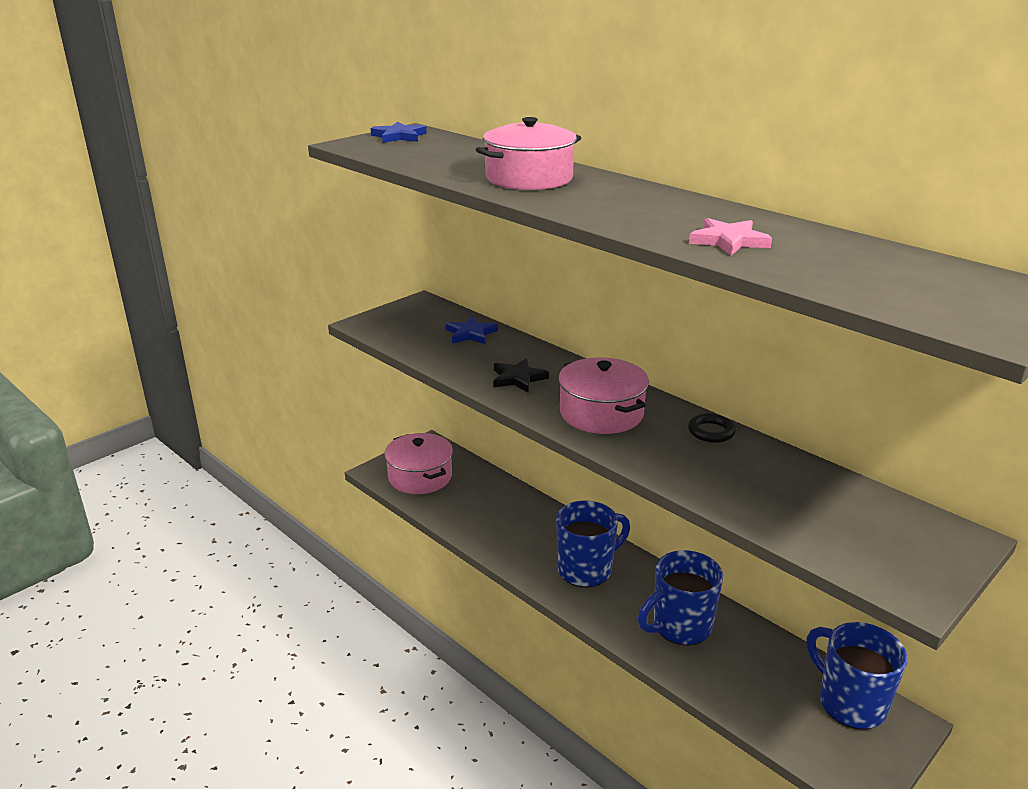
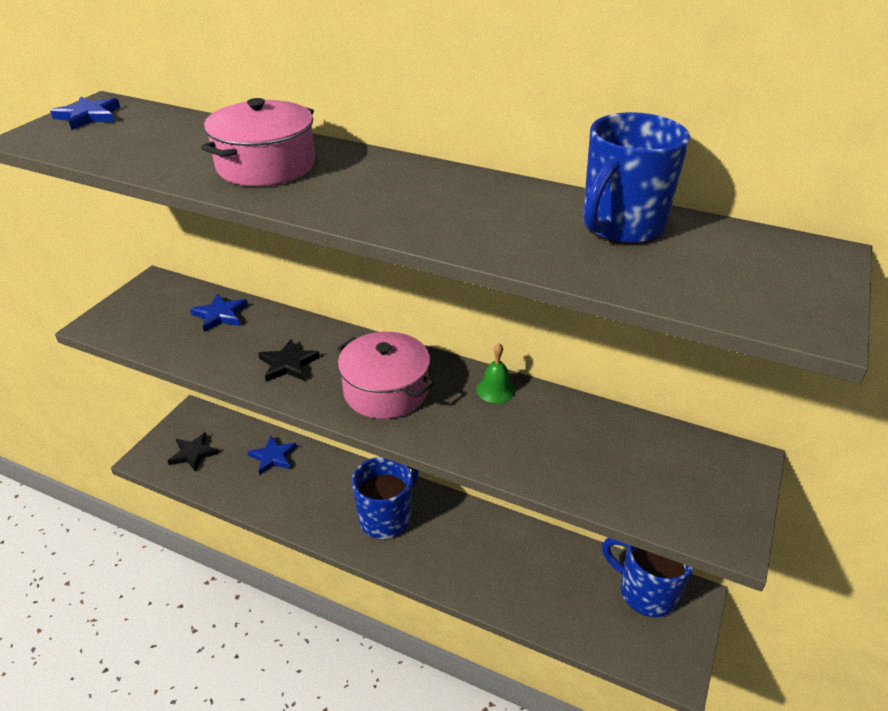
camera: 20 degrees left, 10 degrees up
pink pot [384,433,453,494] -> black star [168,432,219,472]
blue mug [638,550,723,646] -> blue mug moved to [583,112,690,245]
black ring [688,414,736,443] -> green bell [476,343,516,403]
pink star [689,218,772,256] -> none
none -> blue star [248,436,297,475]

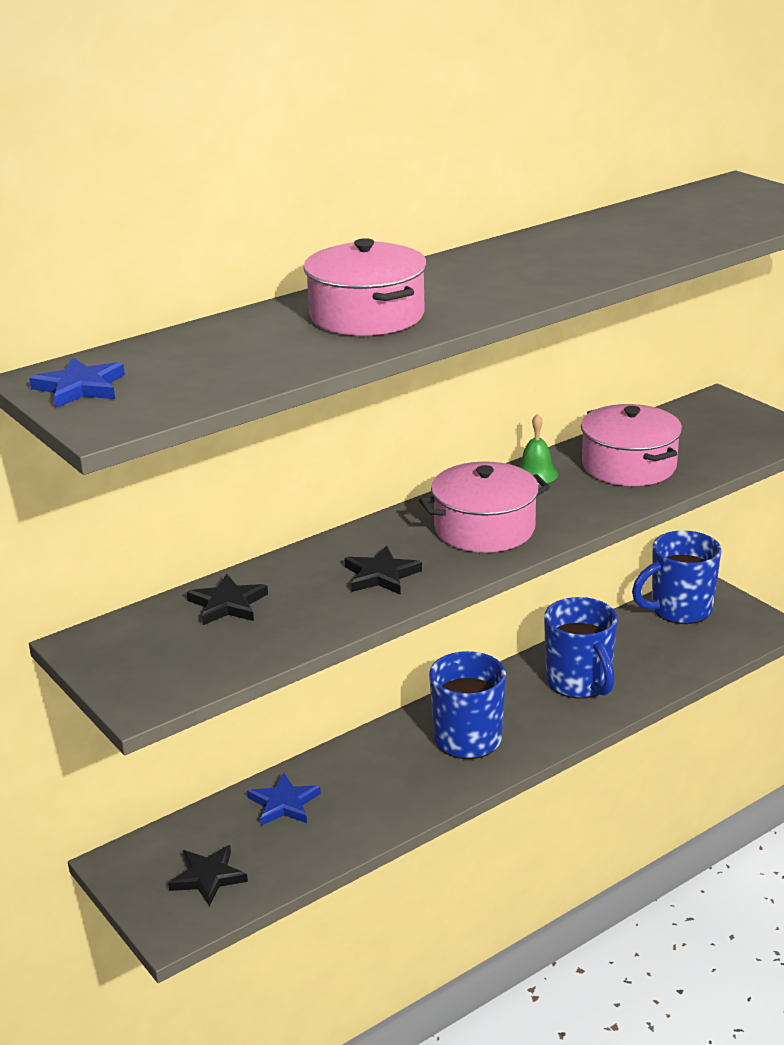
camera: 60 degrees left, 10 degrees down
blue star [190,294,248,332] -> black star [187,574,268,625]
blue mug [583,112,690,245] -> blue mug moved to [544,597,618,699]
none -> pink pot [581,404,682,486]

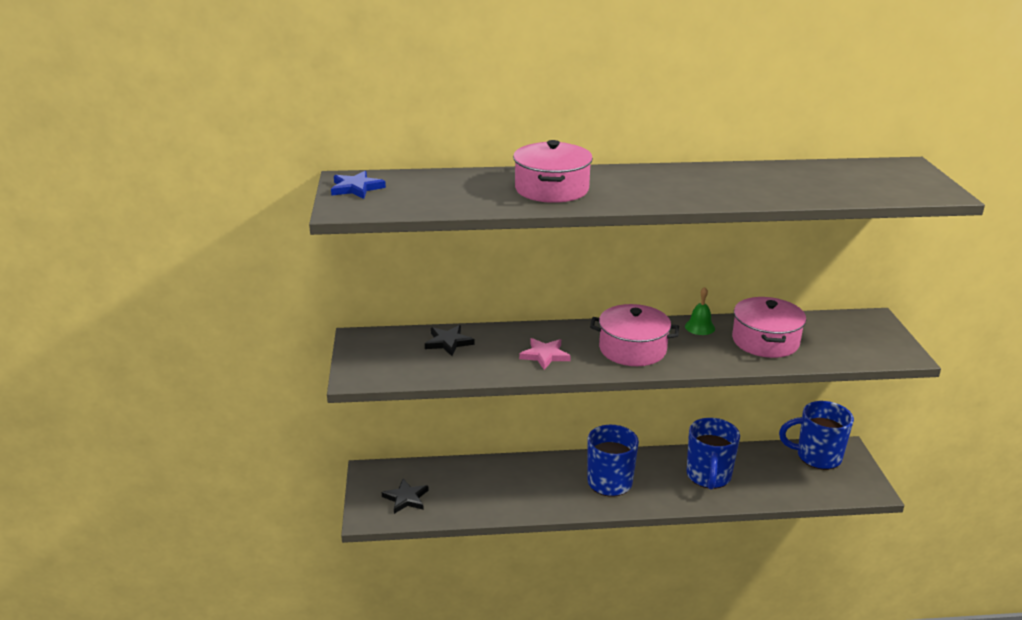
camera: 30 degrees right, 0 degrees up
blue star [247,773,321,826] -> none
black star [344,546,422,595] -> pink star [519,338,571,370]

